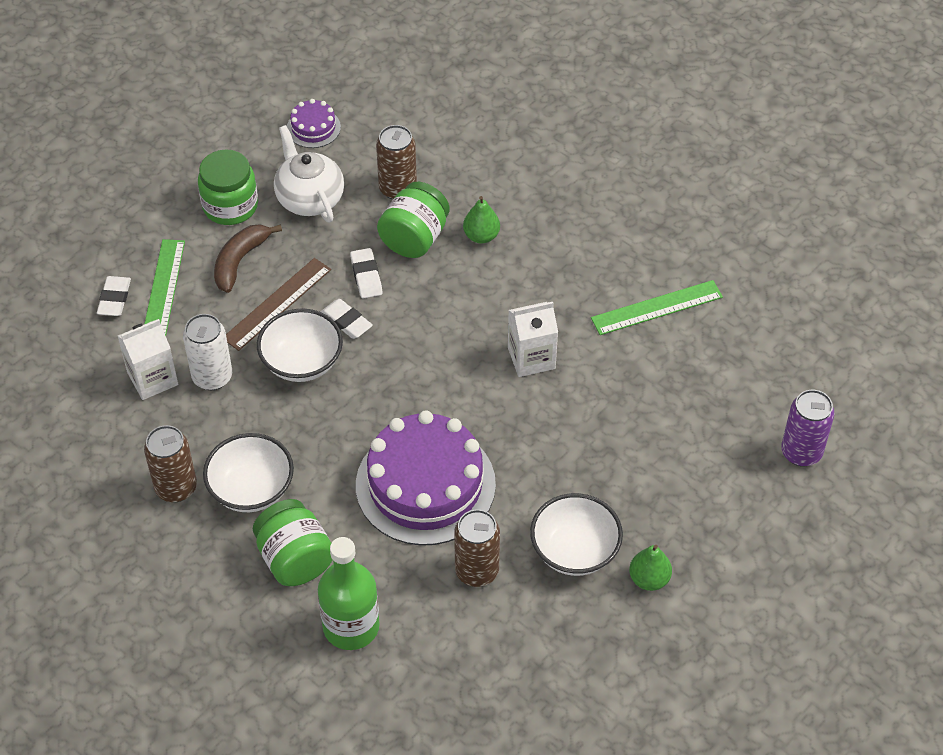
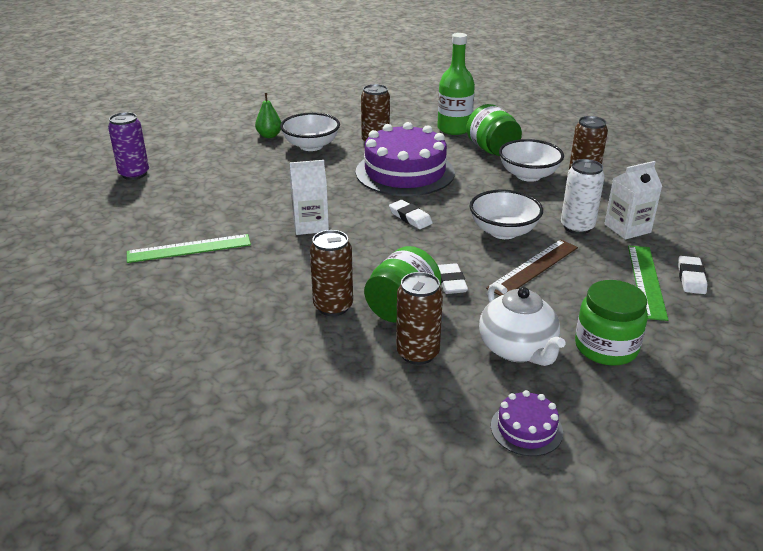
camera: 175 degrees left, 20 degrees down
brown banana [214,224,282,293] -> none
white eraser [321,299,373,339] -> white eraser moved to [389,200,433,229]
green pear [463,196,500,243] -> brown can [310,230,353,316]

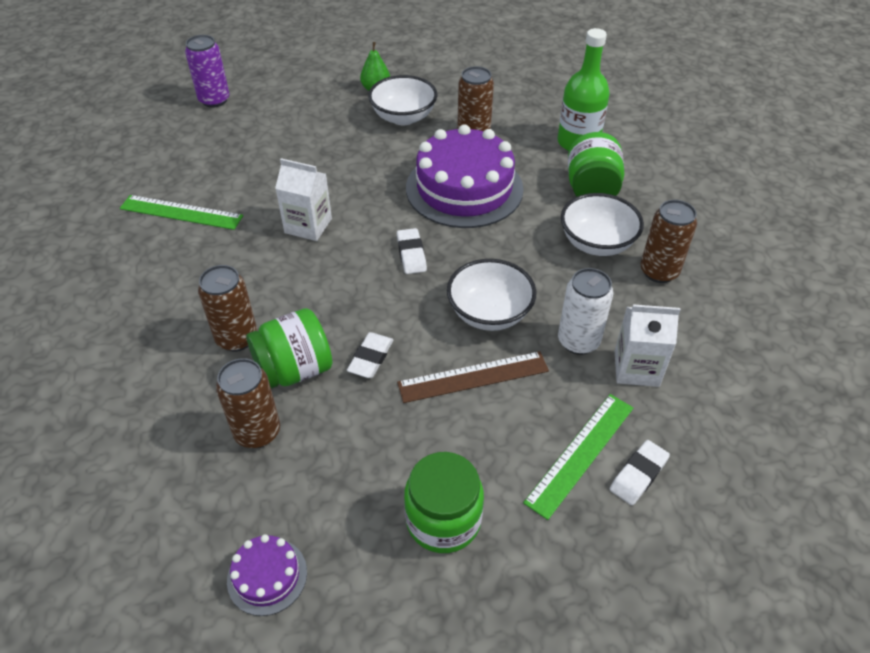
camera: 30 degrees right, 15 degrees up
white teapot [479,282,566,366] -> none

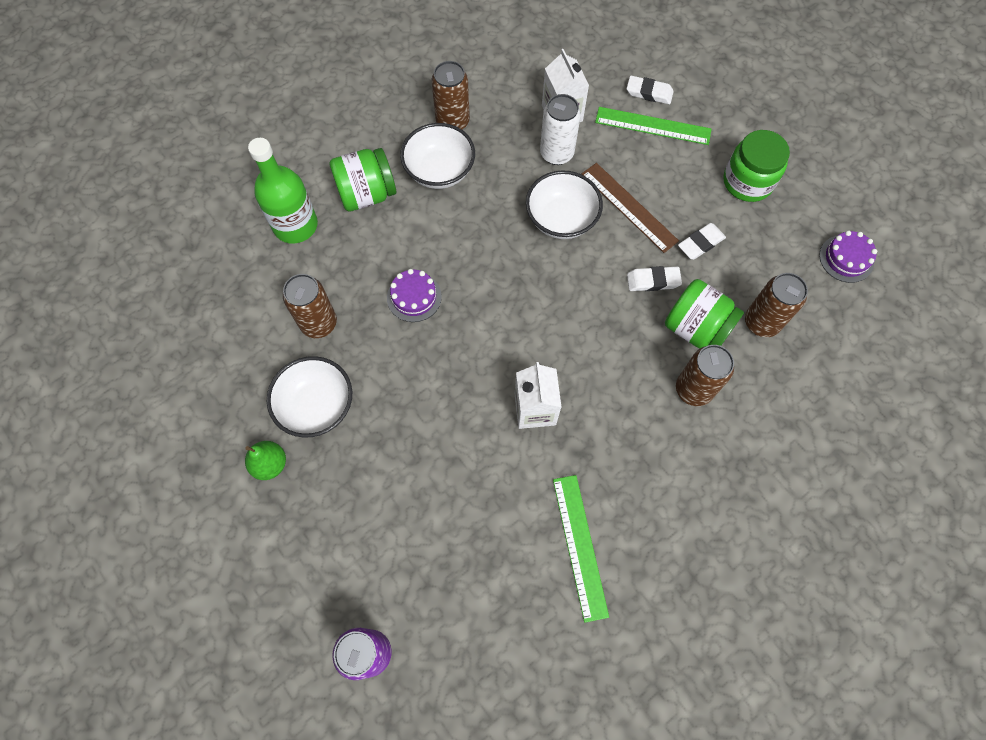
camera: 115 degrees left, 20 degrees up
white eraser [397,228,427,274] -> white eraser moved to [678,223,726,260]
purple cake [406,124,524,228] -> purple cake [387,269,442,322], size x0.45

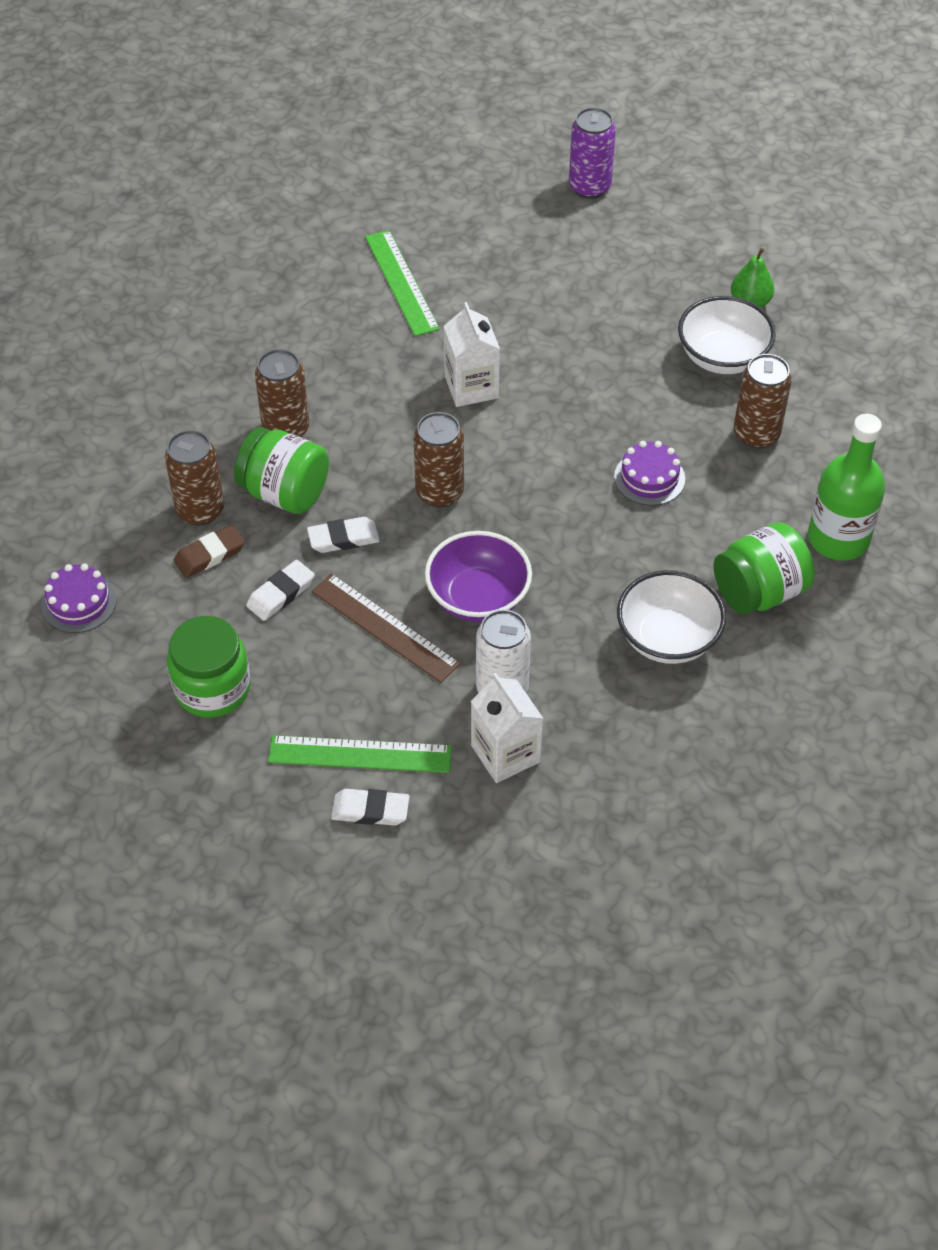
camera: 170 degrees right, 15 degrees down
brown can [431,61,470,130] -> brown can moved to [414,412,464,507]
white bowl [526,170,603,239] -> purple bowl [425,531,532,622]
none -> brown eraser [174,525,245,578]

